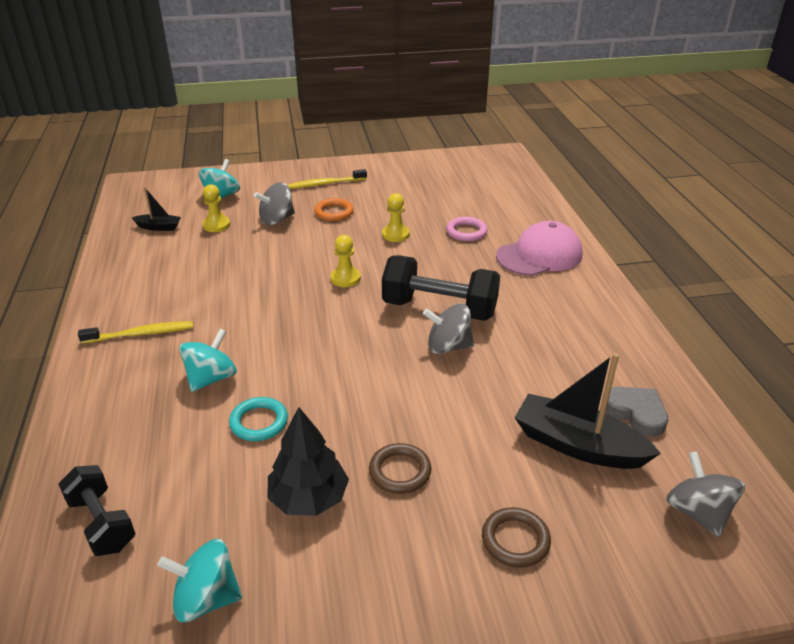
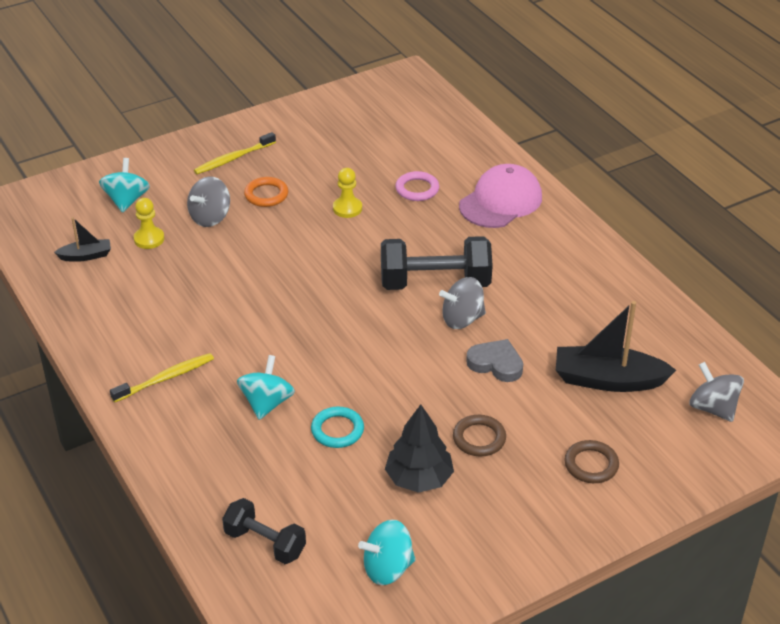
camera: 20 degrees left, 5 degrees up
yellow pawn [331,235,361,287] -> none
grey heart [606,387,668,437] -> grey heart moved to [466,339,523,382]

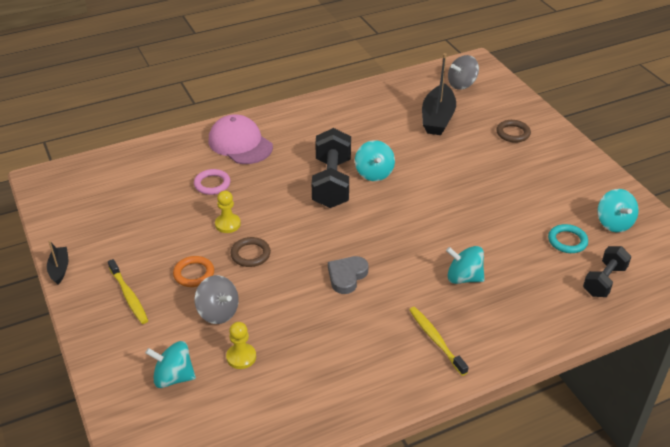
camera: 85 degrees left, 0 degrees up
black boat [54,217,111,262] -> black boat moved to [47,241,68,285]
turquoise ring [311,407,364,448] -> turquoise ring moved to [548,224,588,253]
black tree [385,404,454,493] -> none
grey spinning top [439,277,486,329] -> turquoise spinning top [355,140,395,181]
brown ring [453,415,506,456] -> brown ring moved to [230,237,271,267]
grey heart [466,339,523,382] -> grey heart moved to [328,256,368,294]

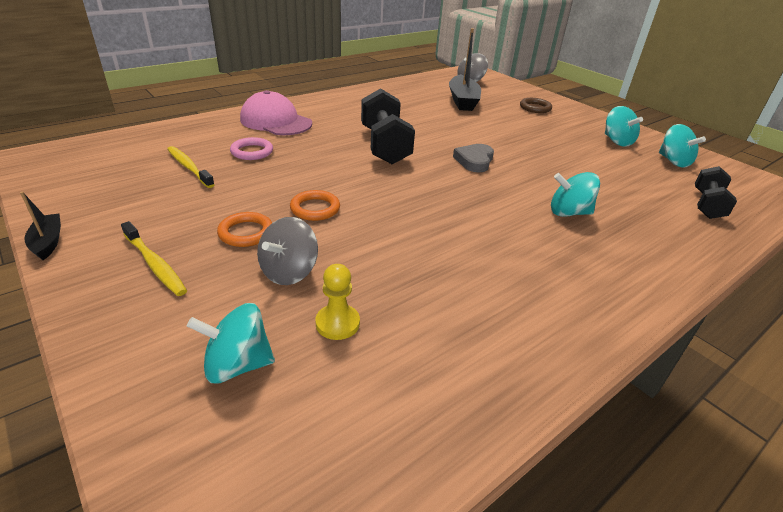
camera: 15 degrees left, 5 degrees down
grey spinning top [195,275,239,324] -> grey spinning top turned 90 degrees clockwise [257,217,318,285]
yellow pawn [215,191,241,233] -> none
brown ring [230,237,271,267] -> orange ring [290,190,340,221]
grey heart [328,256,368,294] -> grey heart moved to [453,144,494,173]
turquoise spinning top [355,140,395,181] -> turquoise spinning top moved to [605,106,643,147]
yellow toothbrush [409,307,468,376] -> yellow toothbrush moved to [167,146,215,188]
turquoise ring [548,224,588,253] -> none

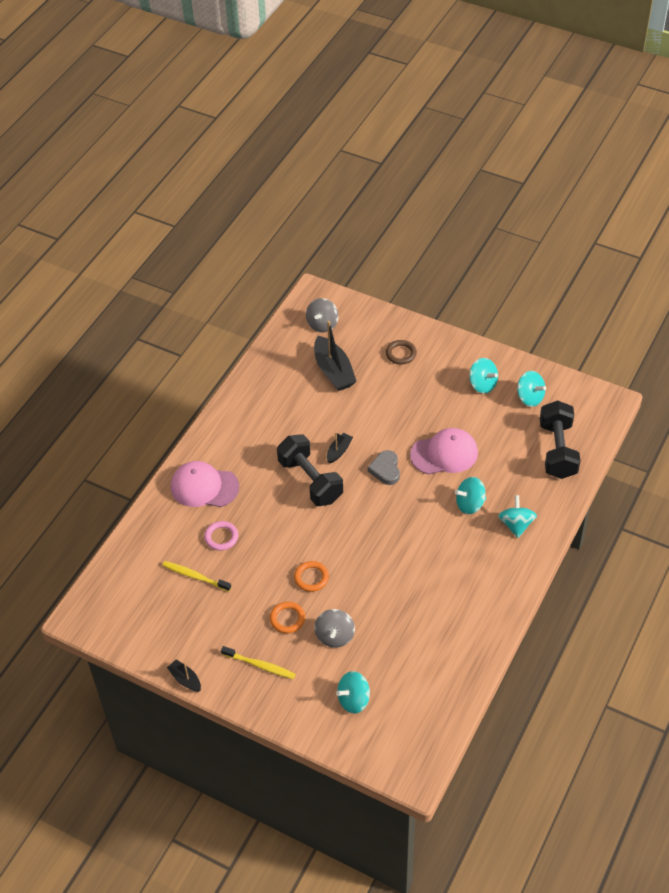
camera: 20 degrees left, 15 degrees up
yellow pawn [316,264,360,340] -> none
black dumbbell [695,166,737,219] -> black dumbbell [540,400,580,479], size x1.62
none -> black boat [327,432,353,463]
none -> pink cap [410,428,478,474]
none -> turquoise spinning top [498,495,537,538]

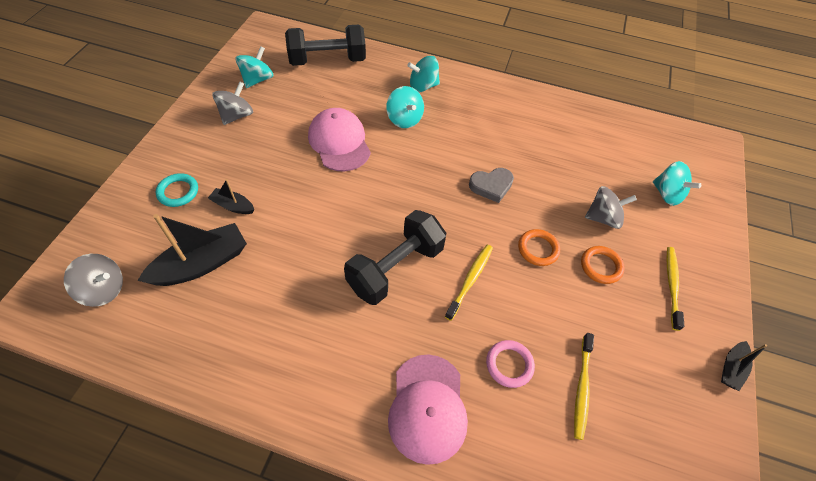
camera: 105 degrees left, 5 degrees up
black boat [327,432,353,463] -> black boat moved to [208,179,254,214]
grey heart [368,450,400,485] -> grey heart moved to [469,168,514,203]
brown ring [386,340,417,365] -> turquoise ring [156,173,198,207]
turquoise spinning top [469,358,498,394] -> grey spinning top [212,82,253,125]
none -> yellow toothbrush [445,245,493,321]

